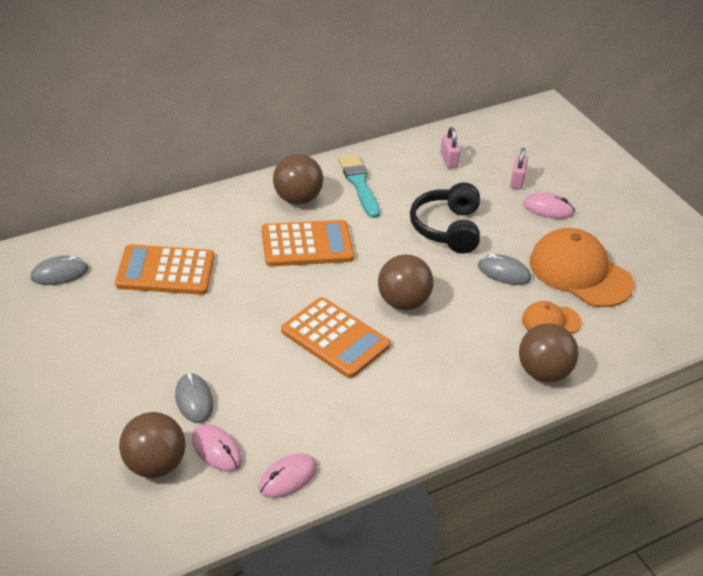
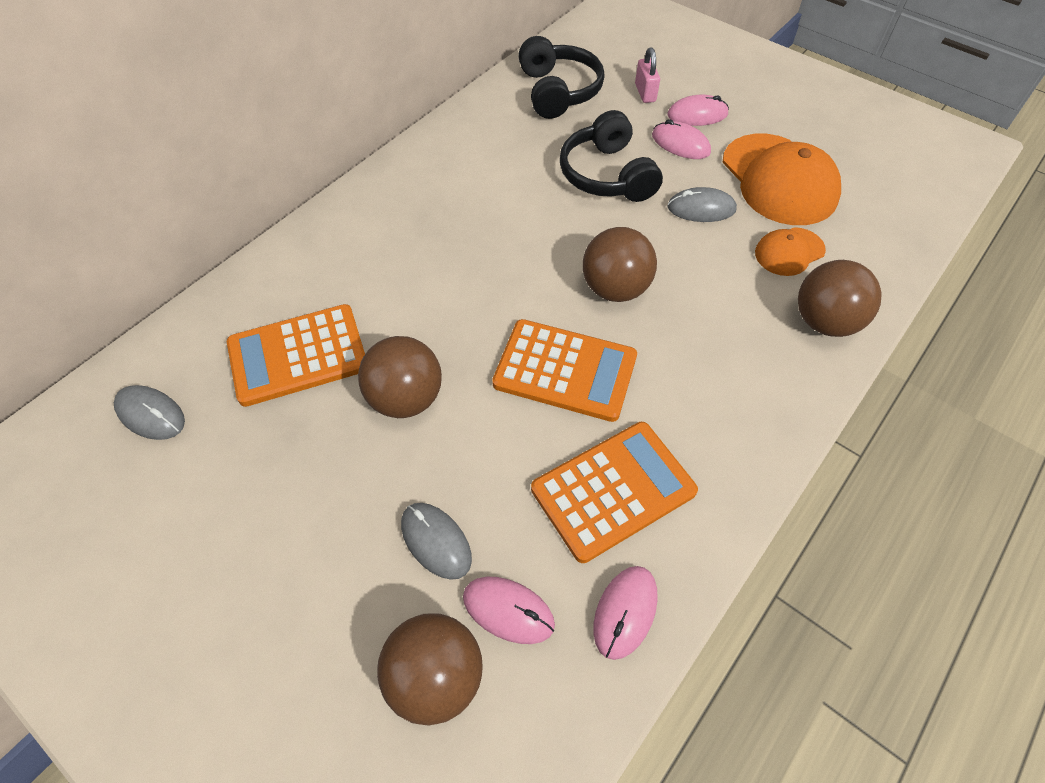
camera: 20 degrees left, 15 degrees up
grey mouse [30,256,88,285] -> grey mouse turned 75 degrees clockwise [114,385,185,440]
orange calculator [262,220,354,266] -> orange calculator moved to [531,422,698,563]
brown ball [273,154,323,204] -> brown ball moved to [358,336,442,418]
turquoise brush [339,155,380,218] -> none
pink padlock [440,127,460,168] -> black headphones [518,36,605,119]
orange cap [530,228,634,307] -> orange cap turned 135 degrees counterclockwise [722,134,841,225]
none -> pink mouse [652,119,711,159]

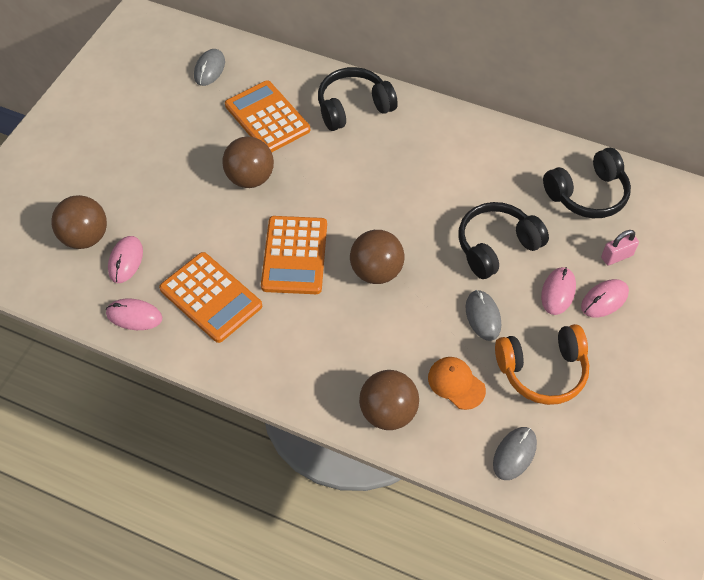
camera: 75 degrees right, 0 degrees up
grey mouse [401,503,472,580] -> grey mouse moved to [493,427,537,480]
pink mouse [667,95,729,126] -> pink mouse turned 75 degrees clockwise [581,279,629,318]
orange cap [722,134,841,225] -> orange headphones [495,324,589,405]
none -> black headphones [318,67,398,131]

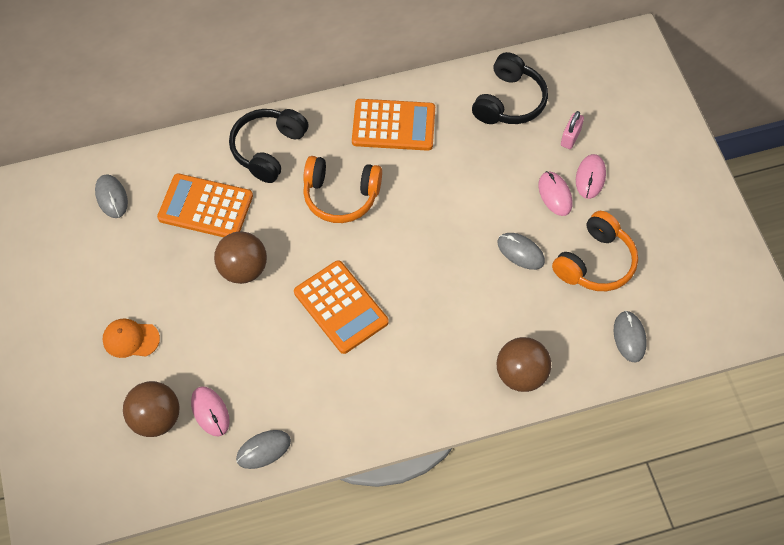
camera: 40 degrees left, 5 degrees up
pink mouse [106,299,162,330] -> grey mouse [236,430,291,469]
orange calculator [159,252,262,343] -> orange calculator moved to [352,99,435,151]
brown ball [350,230,405,284] -> none
orange cap [428,357,486,410] -> orange cap moved to [103,319,160,358]
black headphones [458,202,549,279] -> none
none -> orange headphones [303,156,382,223]

